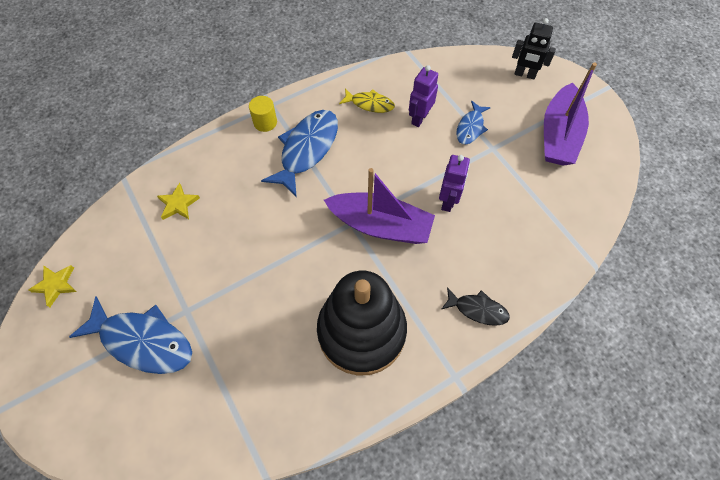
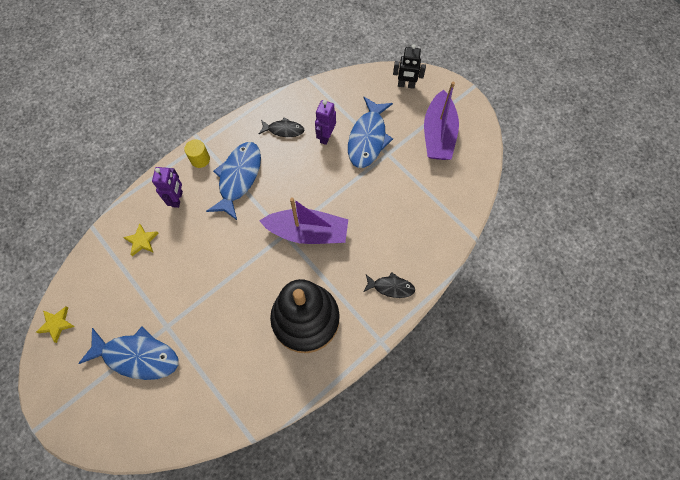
camera: 10 degrees left, 5 degrees up
yellow fish [339,89,395,113] -> black fish [259,117,304,137]
purple robot [439,155,470,212] -> purple robot moved to [152,167,183,208]
blue fish [456,101,491,145] -> blue fish [348,97,393,168], size x1.82

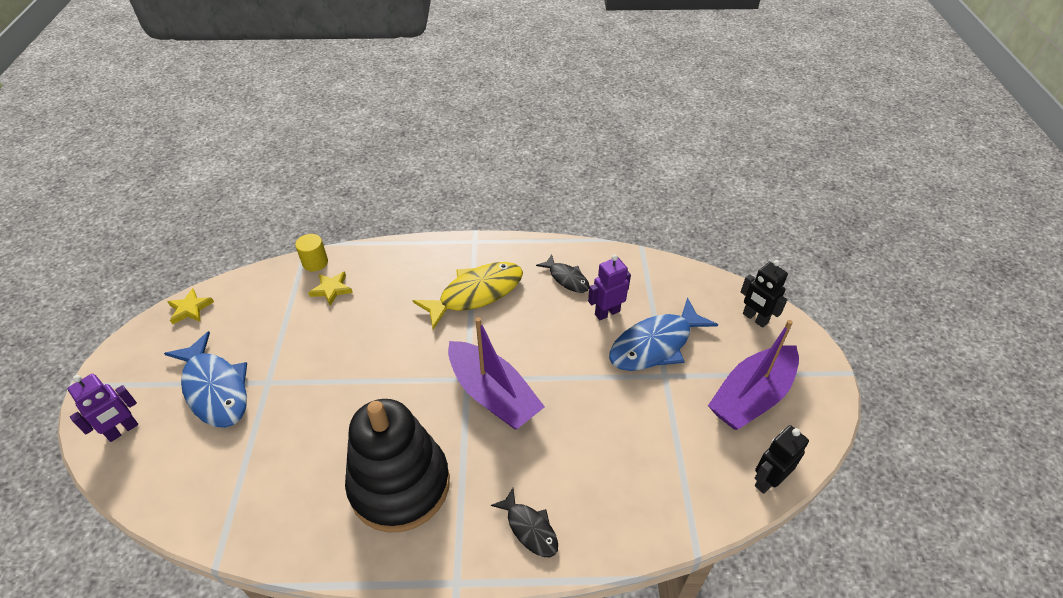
camera: 40 degrees right, 20 degrees down
purple robot [152,167,183,208] -> purple robot moved to [68,374,138,442]
yellow cylinder [184,139,210,168] -> yellow cylinder moved to [295,234,328,272]
blue fish [206,142,261,220] -> yellow fish [412,262,523,329]
none -> black robot [755,425,809,494]

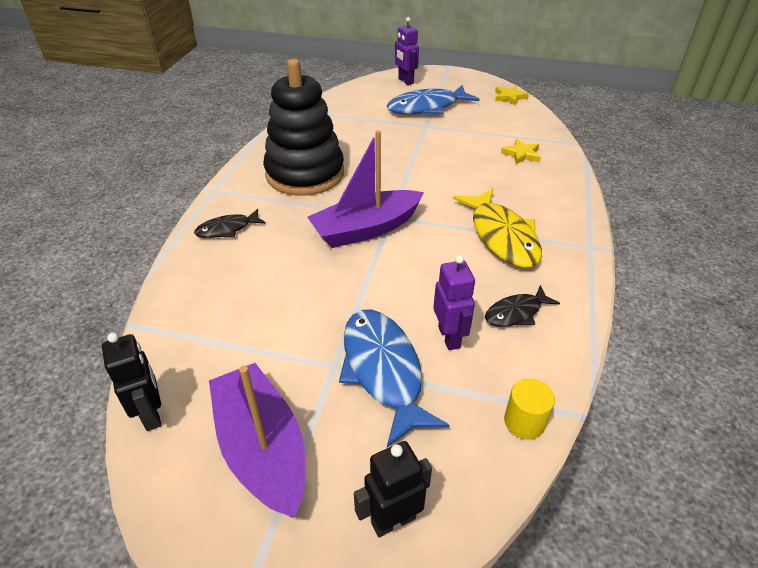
camera: 105 degrees right, 5 degrees down
yellow cylinder [295,234,328,272] -> yellow cylinder moved to [504,378,555,439]

